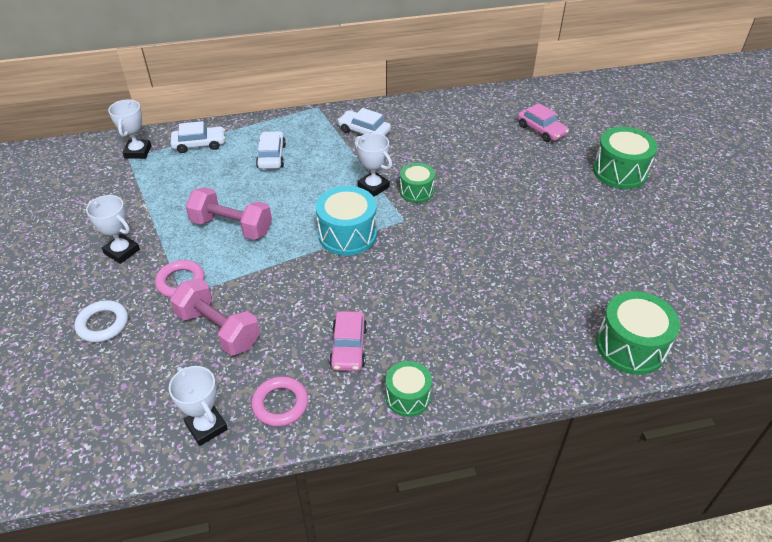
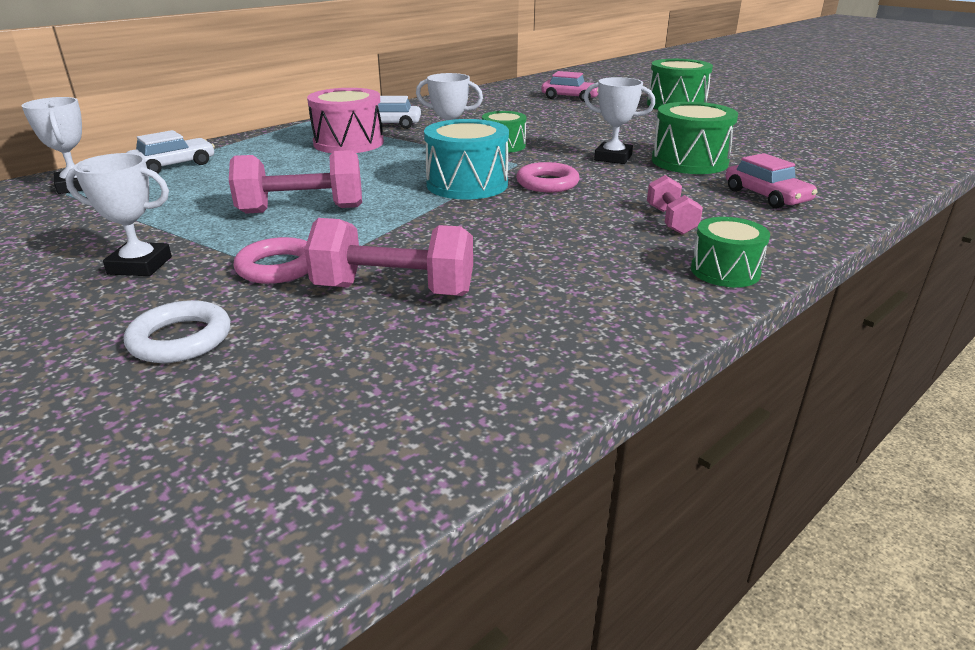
camera: 30 degrees left, 15 degrees down
white trophy [169,366,228,446] -> white trophy moved to [584,77,655,164]
pink ring [251,376,308,427] -> pink ring moved to [516,162,580,192]
white car [256,131,286,169] -> none
pink car [329,311,367,371] -> pink car moved to [726,153,818,208]
green drum [596,291,680,375] -> green drum moved to [652,102,738,174]
none -> pink drum [307,88,384,153]
none -> pink dumbbell [647,175,703,235]

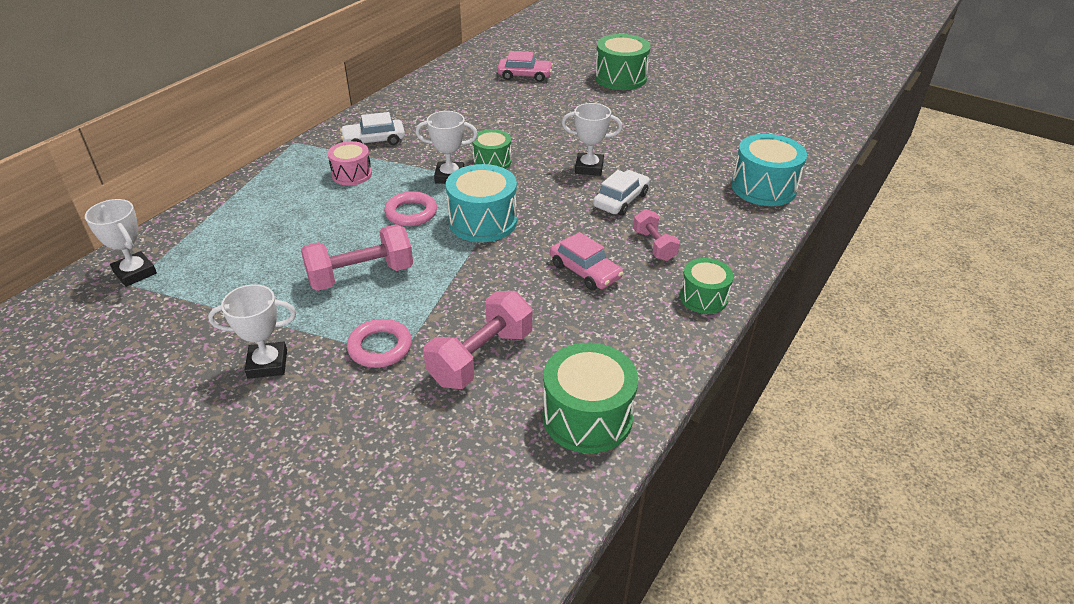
camera: 15 degrees left, 10 degrees up
white ring [124,300,230,363] -> none
white car [126,130,215,174] -> white car moved to [593,170,650,216]
pink dumbbell [305,218,473,296] -> pink dumbbell turned 45 degrees counterclockwise [423,291,532,389]
pink drum [307,88,384,153] -> pink drum [328,141,372,185], size x0.62
pink ring [516,162,580,192] -> pink ring moved to [384,191,437,226]
green drum [652,102,738,174] -> green drum moved to [543,343,638,453]
pink car [726,153,818,208] -> pink car moved to [550,232,623,290]
none -> turquoise drum [731,134,807,206]

